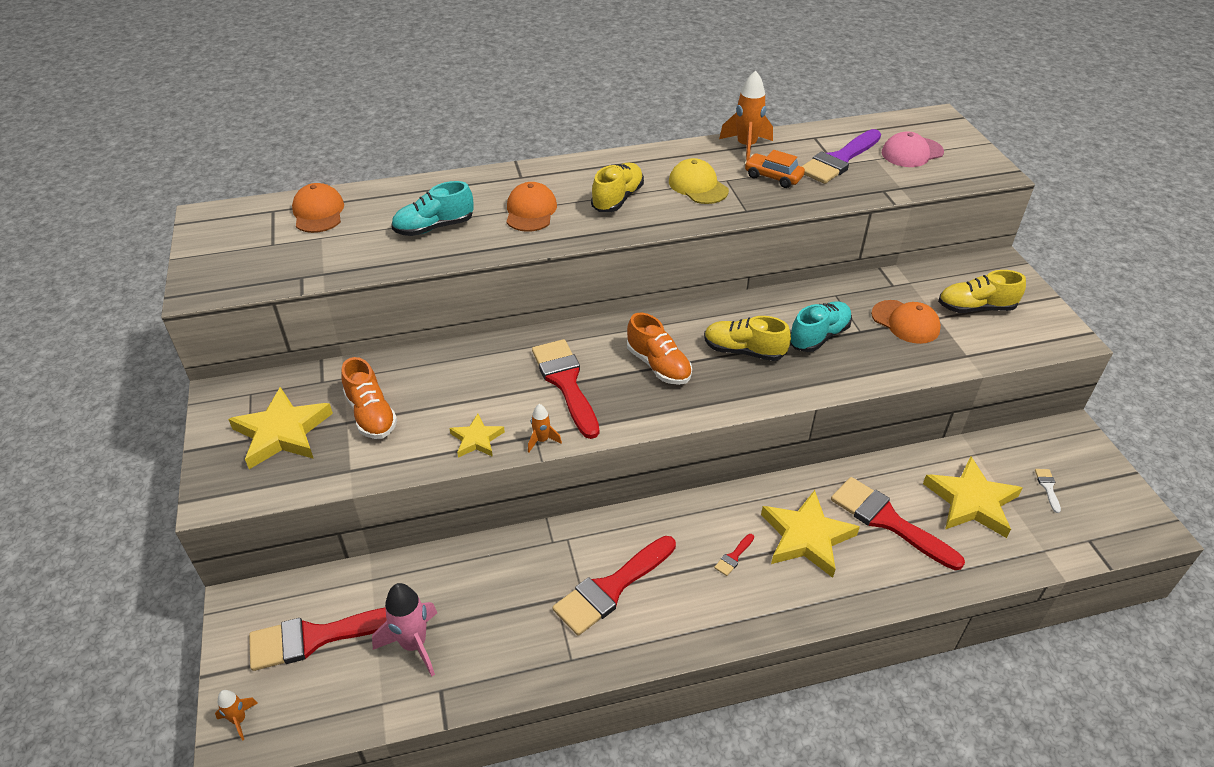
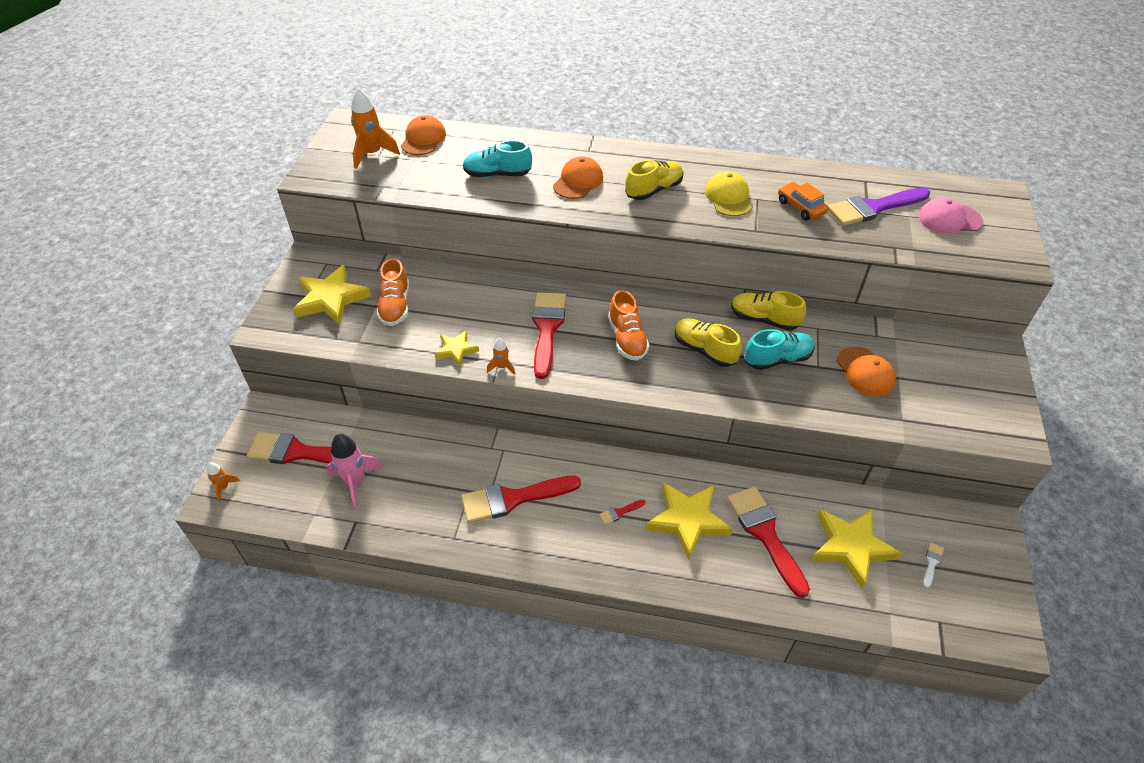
camera: 25 degrees right, 5 degrees up
orange rocket [719,70,773,161] -> orange rocket moved to [351,88,400,169]
yellow shoe [938,270,1026,313] -> yellow shoe moved to [731,291,806,331]

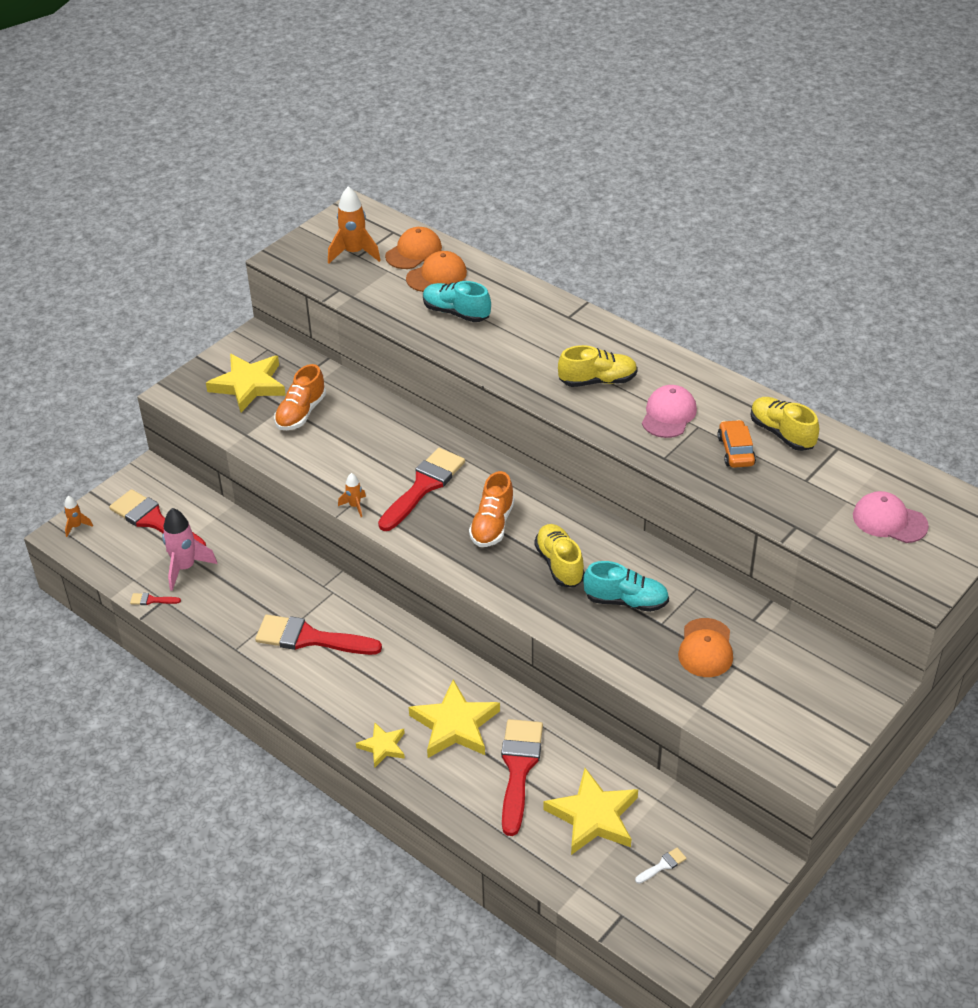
camera: 30 degrees right, 5 degrees down
yellow star [435,330,479,366] -> yellow star moved to [356,723,405,768]
orange cap [553,156,603,199] -> orange cap moved to [406,251,467,292]
red brush [599,499,645,525] -> red brush moved to [130,593,181,605]
yellow cap [705,171,753,216] -> pink cap [642,385,697,438]
yellow shoe [731,291,806,331] -> yellow shoe moved to [750,397,819,451]
purple brush [828,187,930,226] -> none

